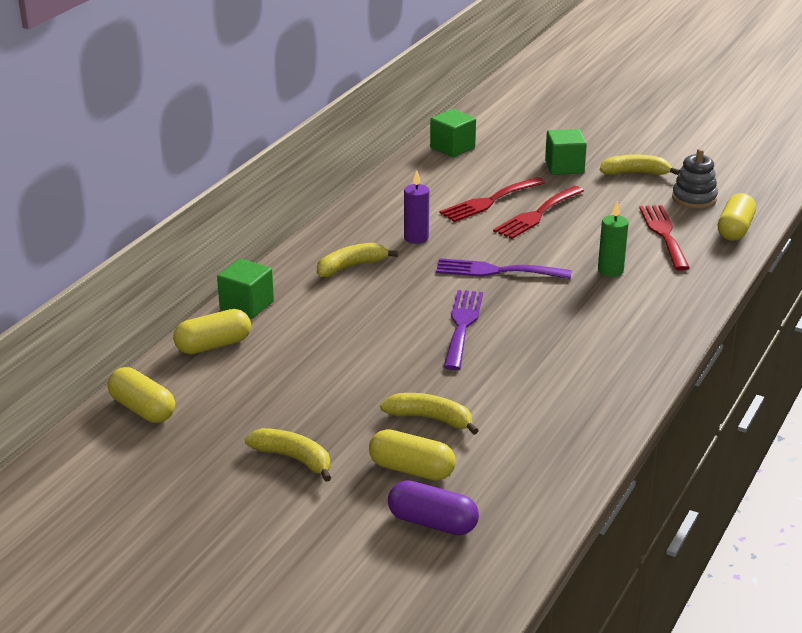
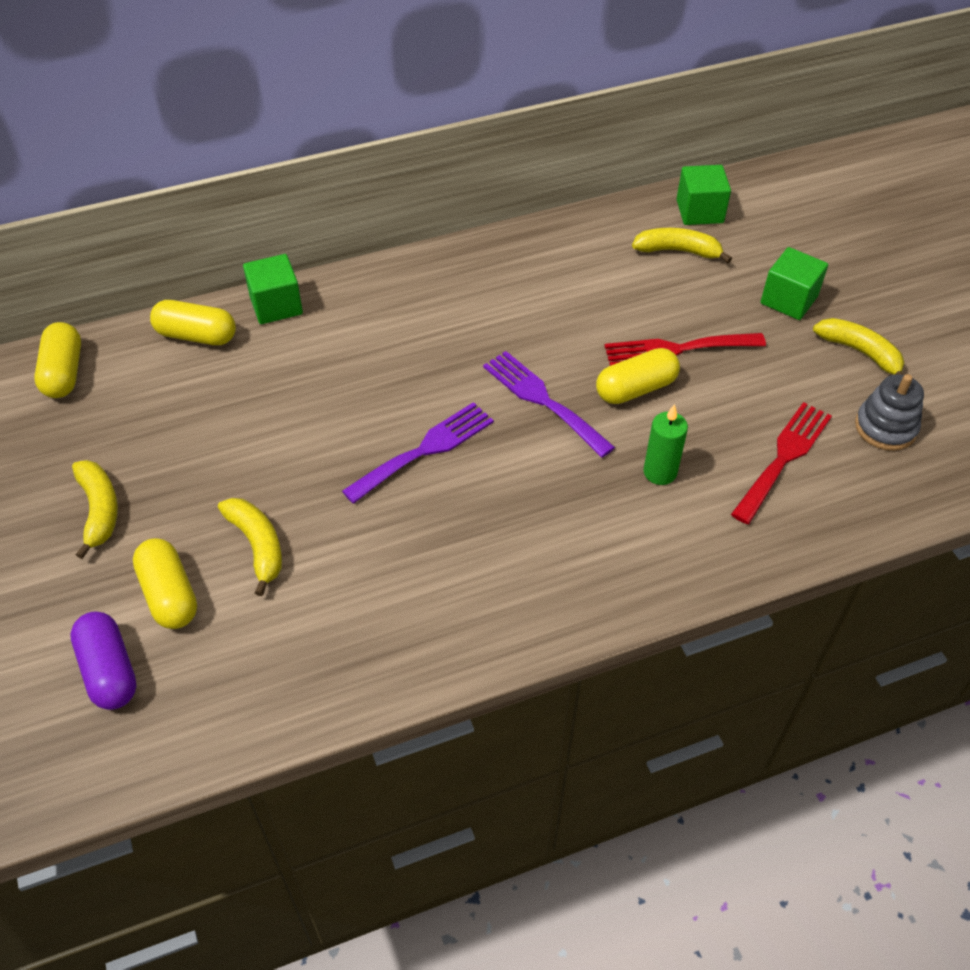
camera: 40 degrees right, 20 degrees up
yellow banana [317,243,398,277] -> yellow banana moved to [632,228,732,263]
purple candle [404,170,429,244] -> none
red fork [440,177,545,222] -> none
yellow capsule [718,193,756,241] -> yellow capsule moved to [596,348,680,404]

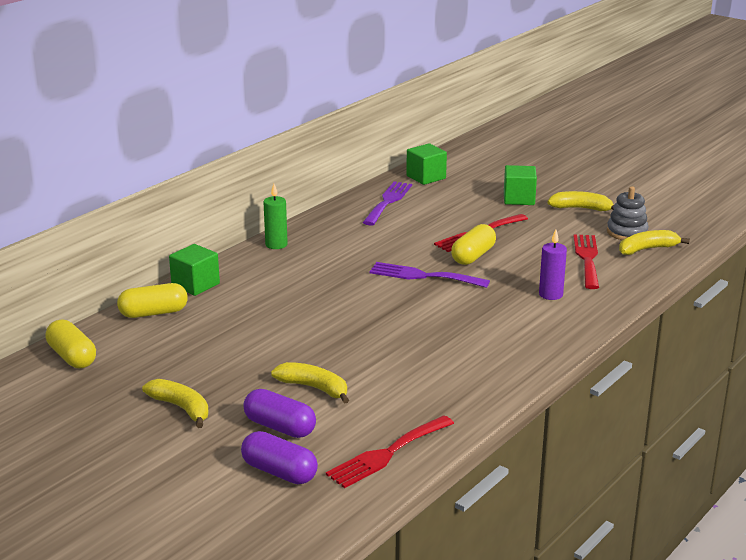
camera: 30 degrees left, 25 degrees down
yellow capsule [133,538,197,629] -> purple capsule [243,389,316,438]
purple fork [342,402,494,504] -> purple fork moved to [363,181,412,226]
yellow banana [632,228,732,263] -> yellow banana moved to [619,230,690,255]
green candle [643,404,688,485] -> green candle moved to [263,184,288,249]
none -> red fork [326,415,454,488]
none -> purple candle [539,230,567,300]

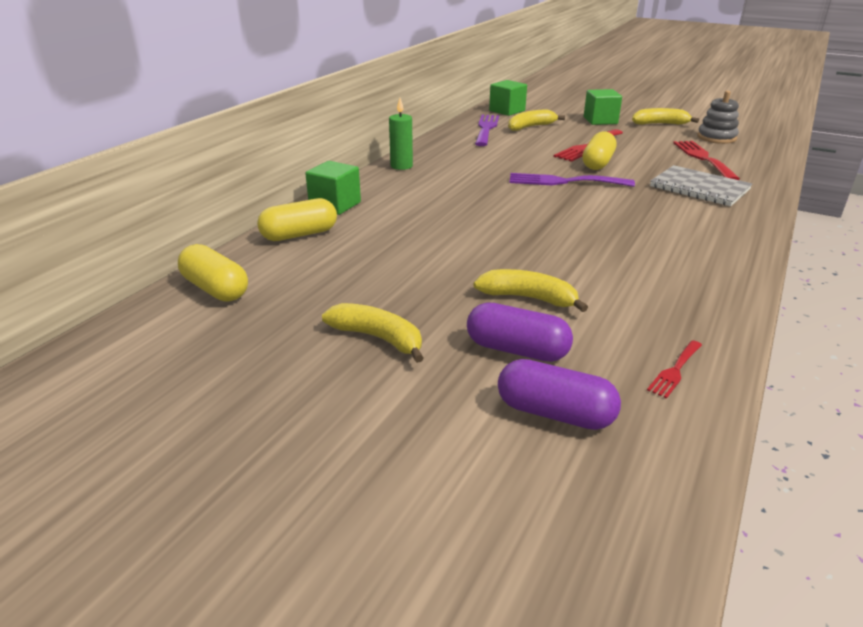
camera: 10 degrees left, 5 degrees up
red fork [326,415,454,488] -> red fork [647,340,702,399], size x0.52
purple candle [539,230,567,300] -> grey notebook [650,165,752,206]
yellow banana [619,230,690,255] -> yellow banana moved to [508,109,565,131]

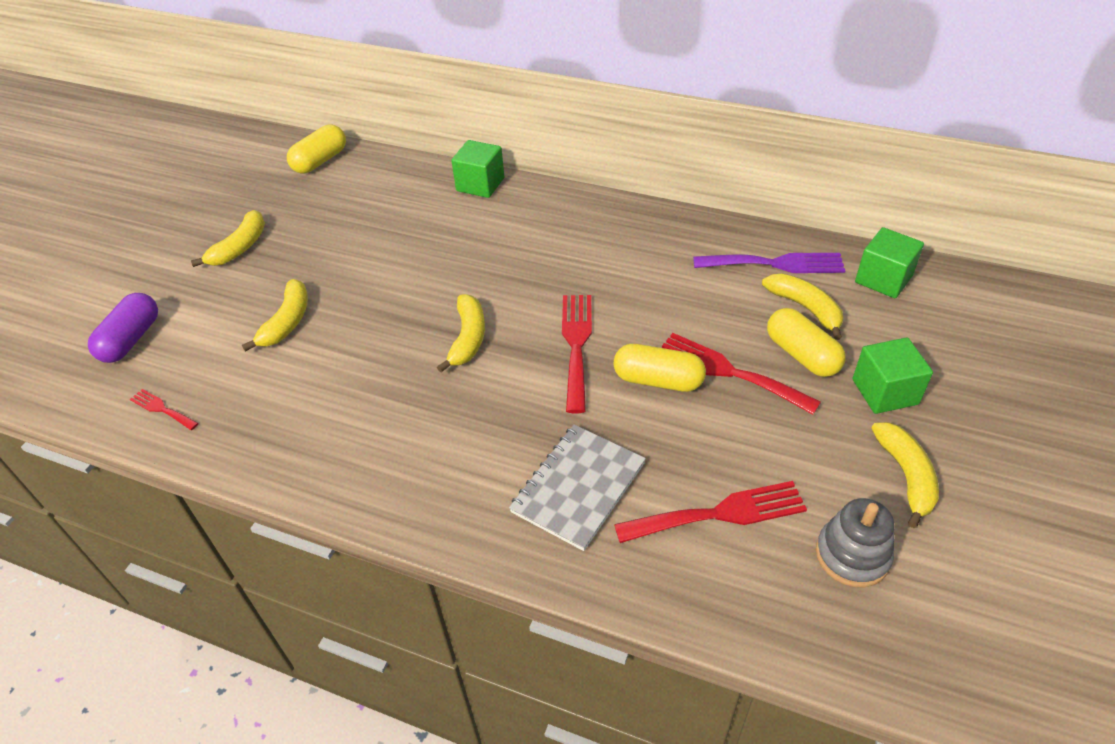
camera: 85 degrees right, 15 degrees up
yellow capsule [257,198,337,241] -> yellow capsule moved to [767,308,846,377]
green candle [389,98,413,170] -> none
purple capsule [467,302,573,362] -> none
purple fork [509,173,635,187] -> red fork [562,295,592,413]
none -> yellow banana [437,294,485,372]

